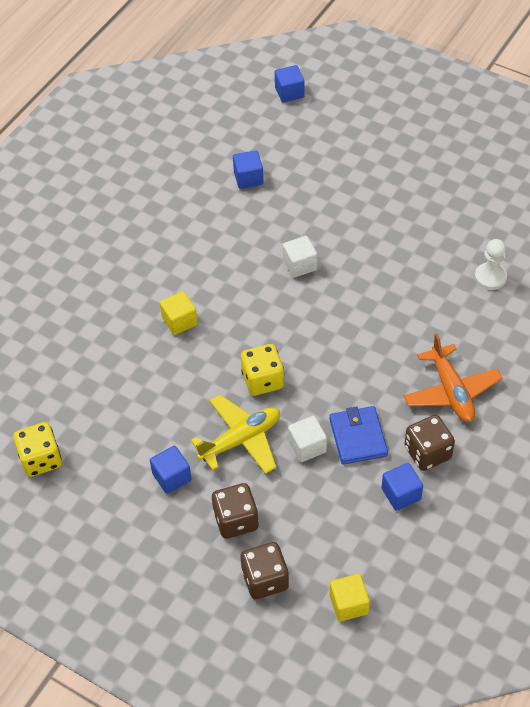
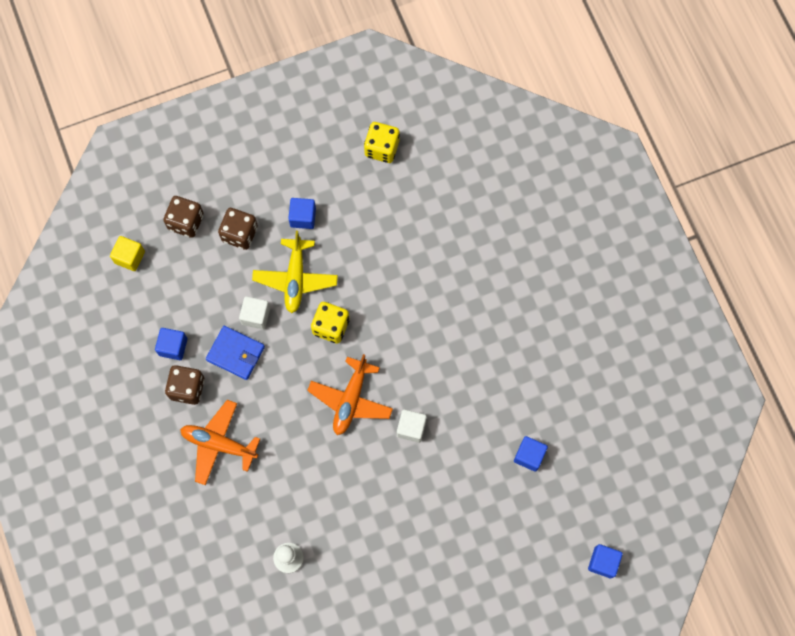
camera: 125 degrees right, 20 degrees up
yellow cube [160,291,198,335] -> none
none -> orange plane [307,354,393,435]

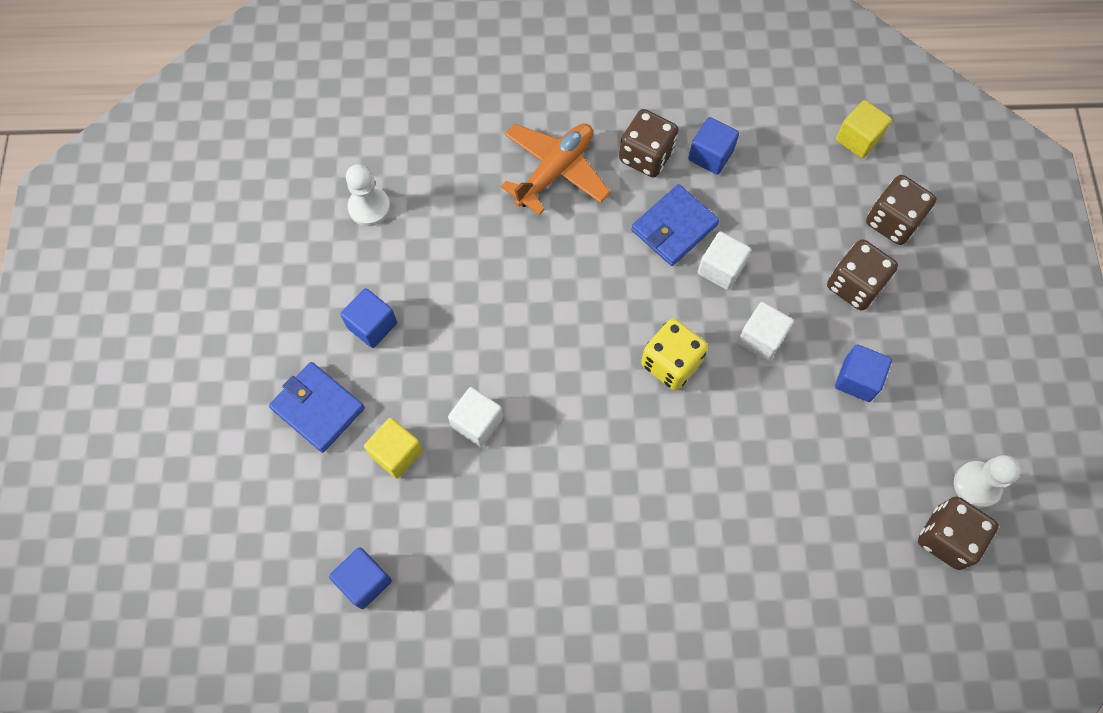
camera: 110 degrees right, 5 degrees down
yellow plane [252,231,338,313] -> white cube [737,302,794,361]
orange plane [307,354,393,435] -> none
yellow dice [364,122,400,163] -> brown dice [918,497,999,570]
blue cube [588,544,623,578] -> blue cube moved to [340,288,397,348]
none -> blue wallet [269,362,365,453]
none -> yellow cube [364,418,423,479]
none -> white pawn [954,455,1021,508]

